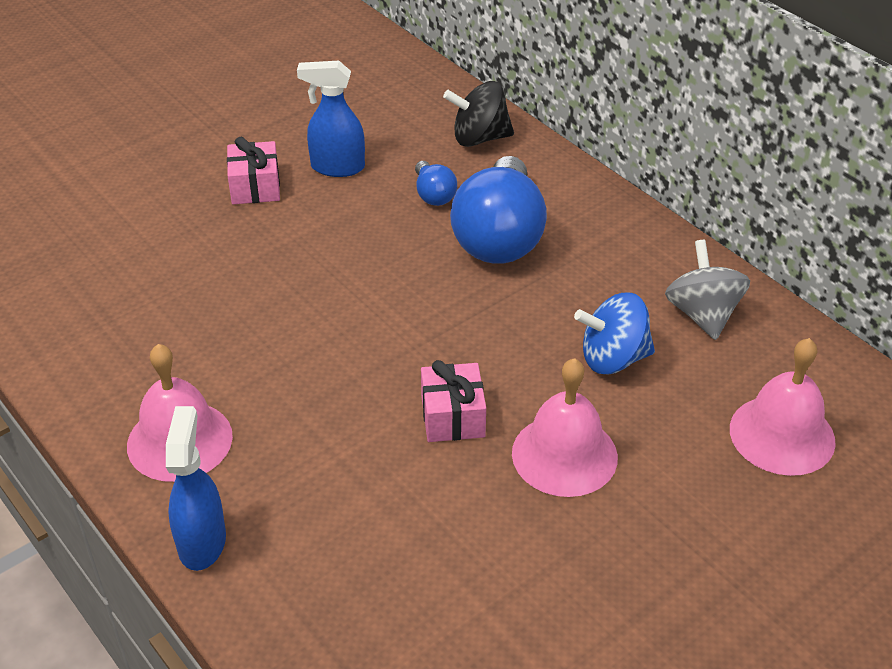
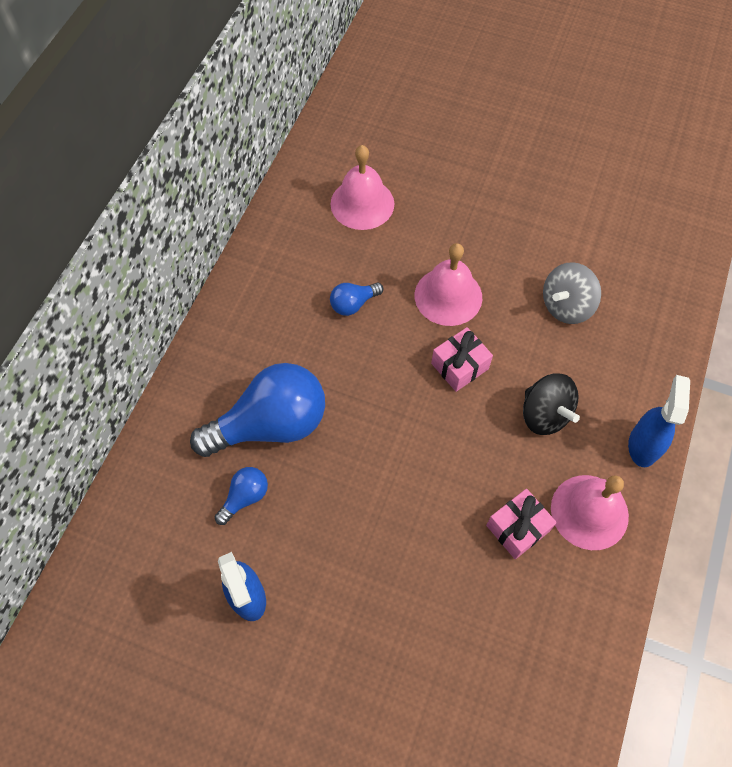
camera: 120 degrees left, 20 degrees up
blue spray bottle [166,406,226,571] -> blue spray bottle turned 135 degrees clockwise [628,375,690,467]
pink gift [227,137,280,204] -> pink gift moved to [486,489,557,559]
black spinning top [443,81,514,147] -> black spinning top moved to [523,374,580,435]
blue spinning top [574,292,655,374] -> blue light bulb [330,282,383,316]
grey spinning top [665,240,750,340] -> grey spinning top moved to [543,262,601,324]

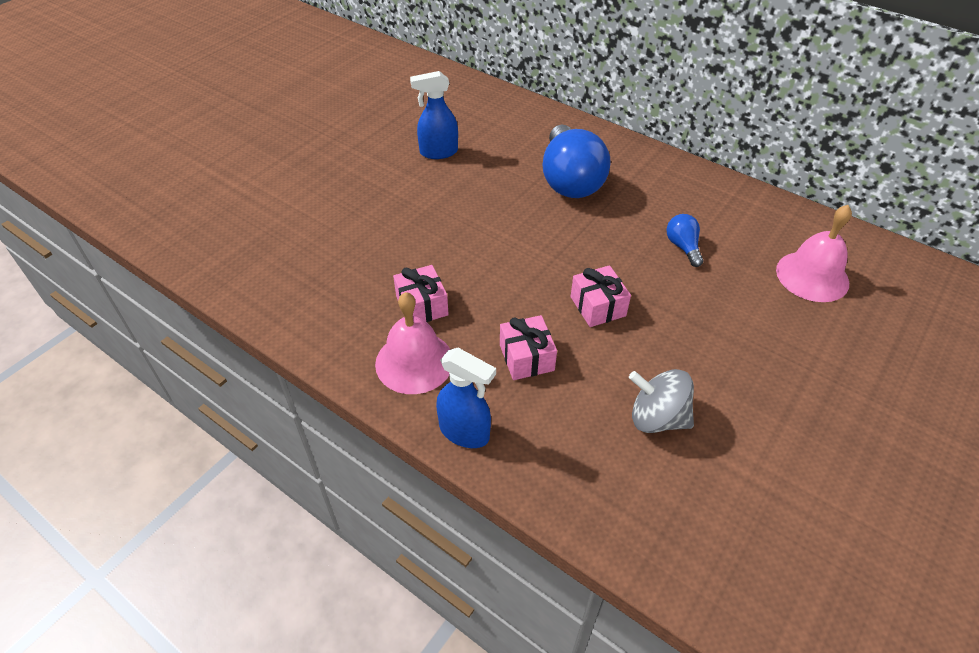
camera: 105 degrees right, 15 degrees down
blue light bulb [215,467,268,525] -> none
pink bell [415,243,482,326] -> none
black spinning top [523,374,580,435] -> pink gift [500,315,557,380]
grey spinning top [543,262,601,324] -> grey spinning top turned 45 degrees counterclockwise [629,369,694,433]

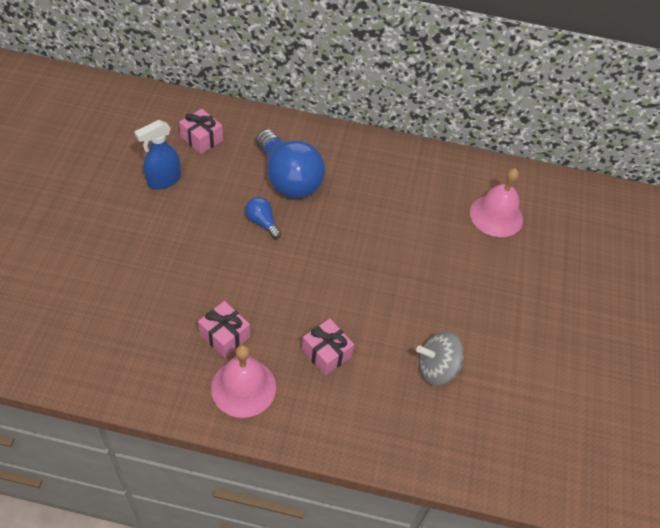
camera: 30 degrees left, 5 degrees up
blue spray bottle [436,348,496,448] -> none
pink gift [571,265,631,327] -> pink gift moved to [179,109,223,154]
blue light bulb [667,214,703,267] -> blue light bulb moved to [245,197,281,239]

